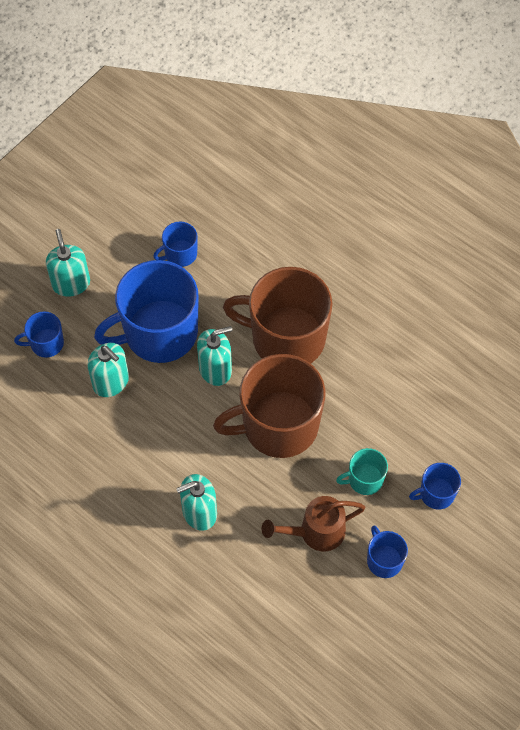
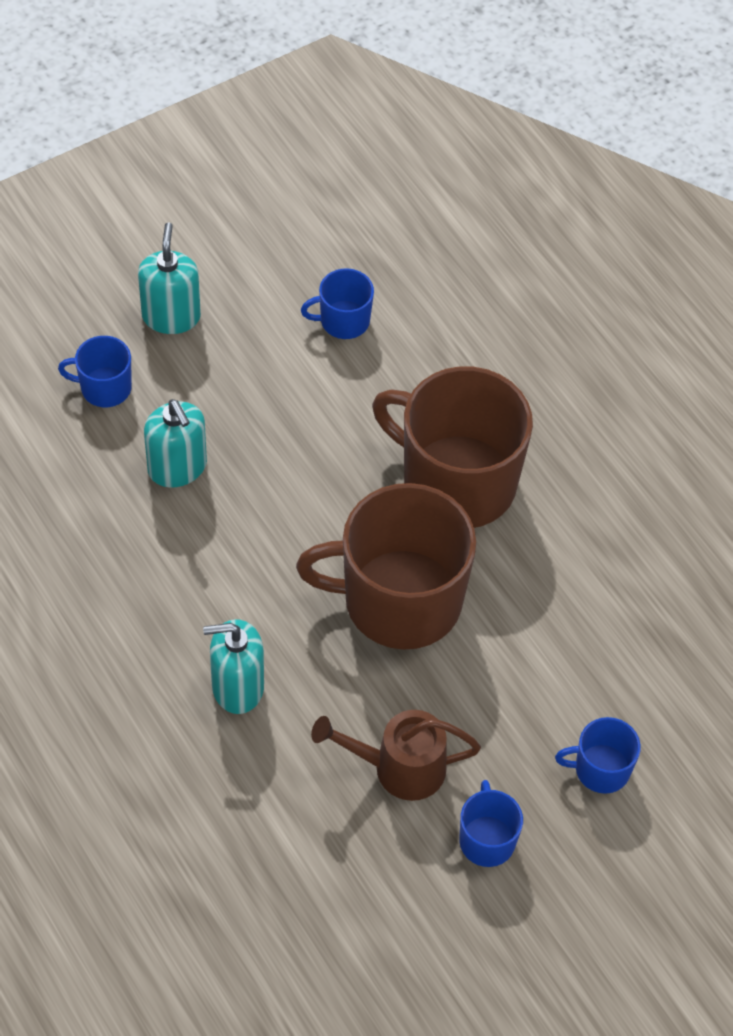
camera: 15 degrees right, 5 degrees down
blue mug [94,260,199,363] -> none
turquoise soap dispenser [197,326,232,386] -> none
turquoise mug [336,448,388,495] -> none

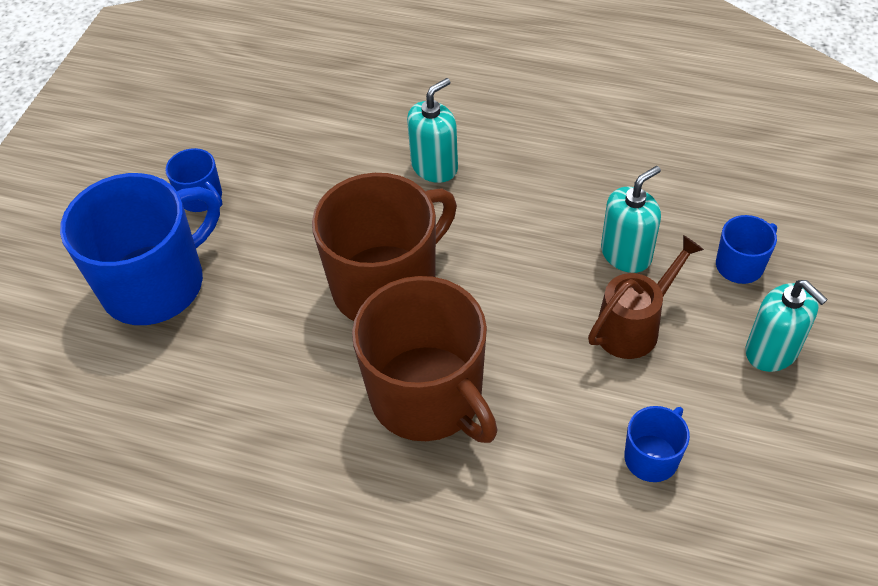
camera: 145 degrees right, 5 degrees down
turquoise soap dispenser [144,399,207,487] -> turquoise soap dispenser turned 120 degrees clockwise [601,166,661,273]
brown watering can [311,710,481,801] -> brown watering can moved to [588,235,704,359]
brown mug [372,366,533,528] -> brown mug turned 60 degrees clockwise [352,276,497,443]
blue mug [555,717,641,794] -> blue mug [60,173,220,325], size x2.20

